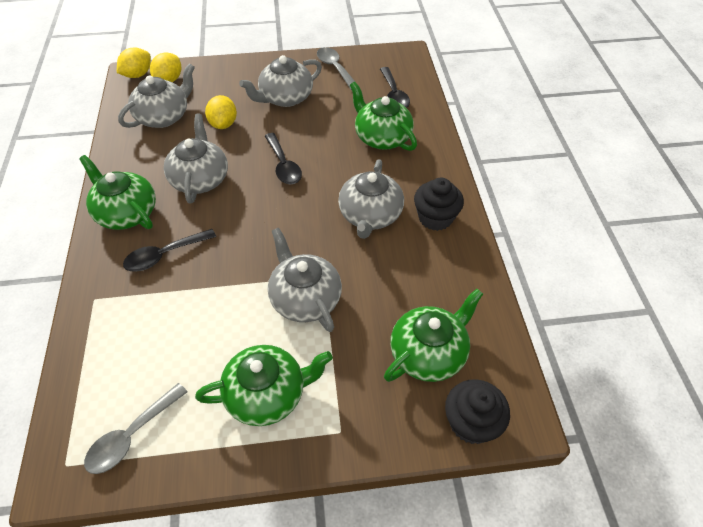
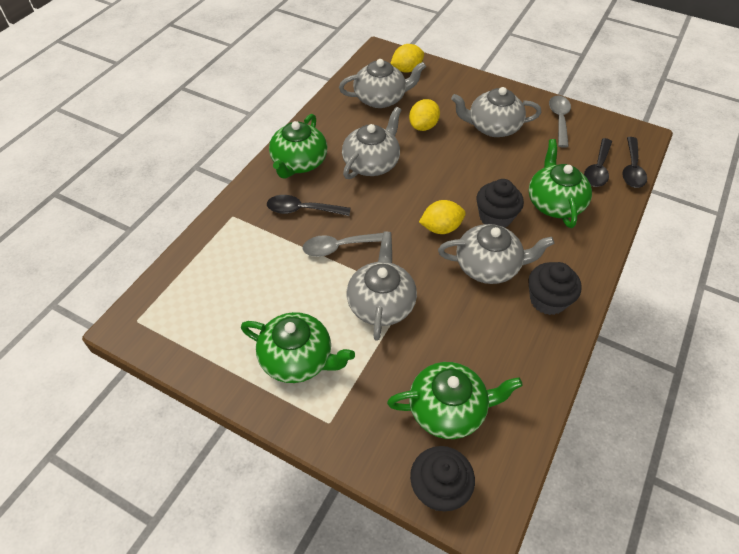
camera: 35 degrees right, 0 degrees up
green teapot [79,155,156,230] -> green teapot turned 150 degrees counterclockwise [269,114,327,179]
grey spoon [84,383,187,474] -> grey spoon moved to [303,233,383,257]
yellow lemon [117,47,151,78] -> yellow lemon moved to [419,200,466,234]
black spoon [265,133,302,184] -> black spoon moved to [622,137,647,188]
grey teapot [338,159,404,239] -> grey teapot turned 135 degrees counterclockwise [438,224,554,284]
none -> black cupcake [477,179,524,228]

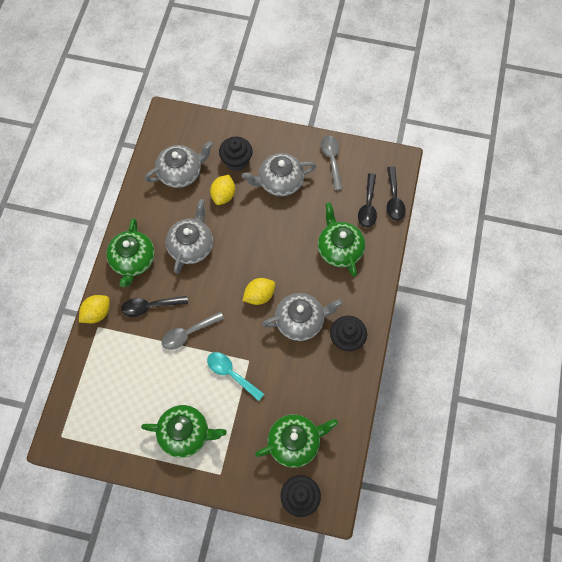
camera: 15 degrees left, 15 degrees up
grey teapot [347,232,417,341] -> turquoise spoon [207,352,264,401]
yellow lemon [390,44,424,73] -> yellow lemon moved to [79,295,110,323]
black cupcake [477,179,524,228] -> black cupcake moved to [219,137,253,171]

